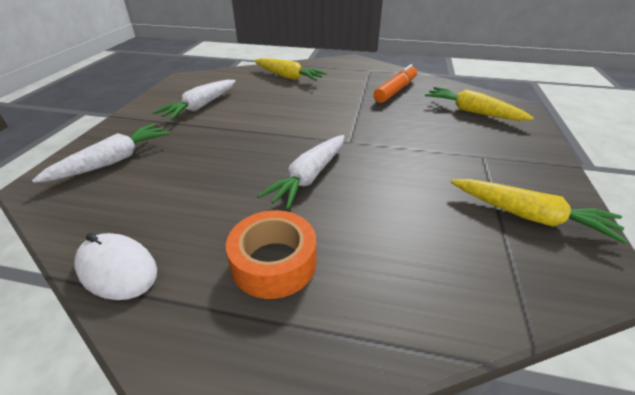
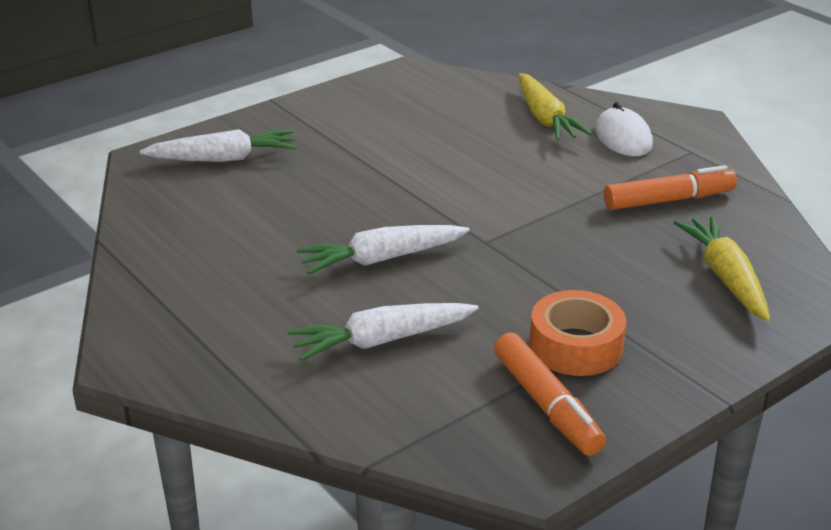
camera: 40 degrees right, 5 degrees down
white mouse [74,233,157,300] -> white mouse moved to [595,102,653,156]
white carrot [153,80,236,120] -> white carrot moved to [288,303,478,361]
orange tape [226,210,316,299] -> orange tape moved to [530,290,626,376]
yellow carrot [451,179,627,243] -> orange marker [494,332,606,456]

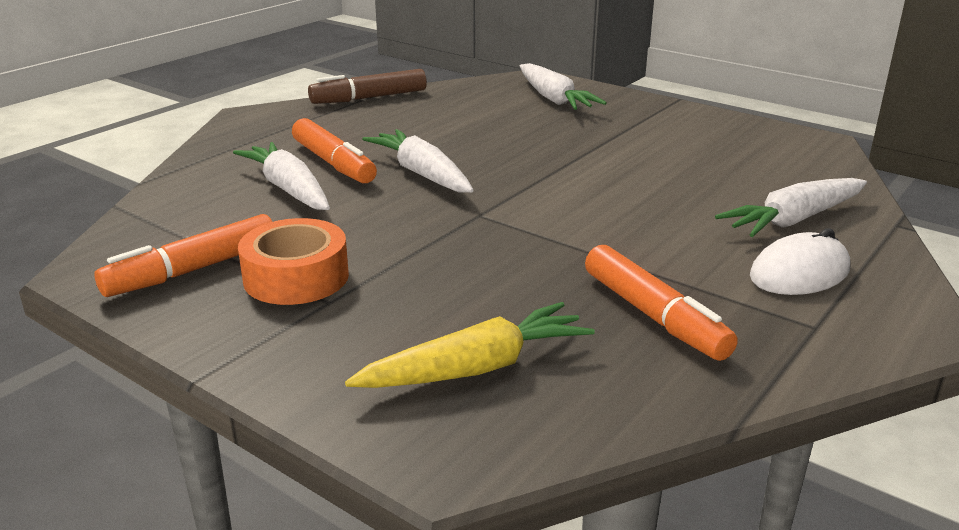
camera: 75 degrees right, 5 degrees down
yellow carrot [518,73,592,141] -> white carrot [715,178,867,237]
none -> orange marker [292,118,377,183]
none -> brown marker [308,69,427,104]

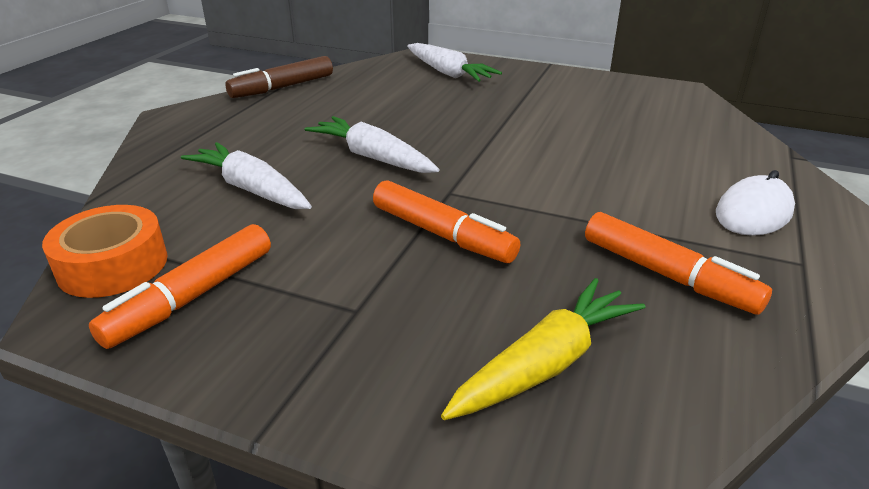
camera: 15 degrees left, 5 degrees up
orange tape [238,218,349,305] -> orange tape moved to [42,205,168,298]
orange marker [292,118,377,183] -> orange marker moved to [373,180,520,263]
white carrot [715,178,867,237] -> none

